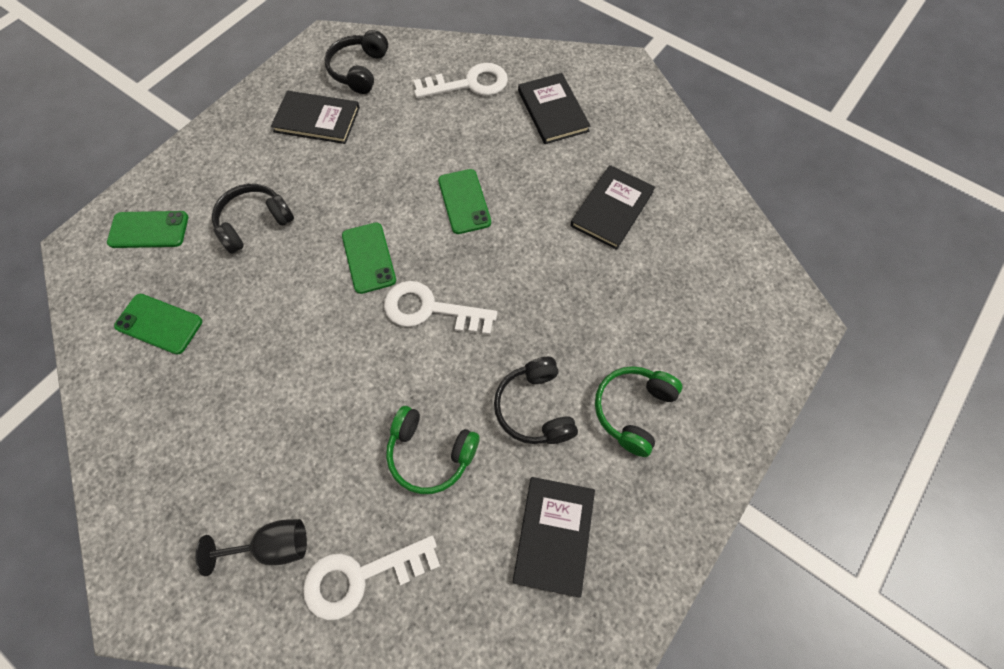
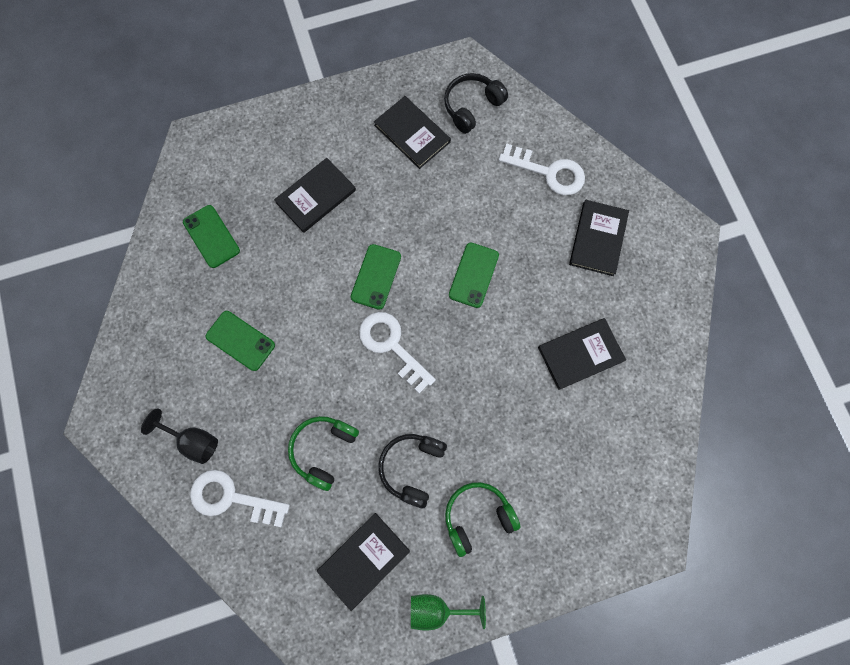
camera: 35 degrees right, 10 degrees up
green phone [107,211,188,248] -> green phone moved to [206,311,275,371]
black headphones [212,184,294,254] -> black book [274,158,356,233]
green headphones [386,406,480,494] -> green headphones turned 60 degrees clockwise [288,416,359,491]
none -> green goblet [411,594,486,631]

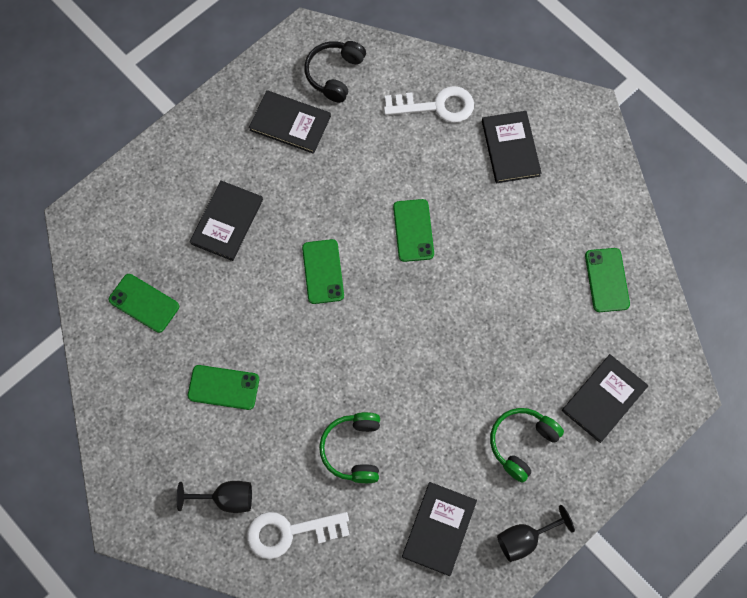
camera: 25 degrees left, 5 degrees down
white key [359,312,436,394] -> none
black headphones [378,434,447,508] -> none
green goblet [411,594,486,631] -> black goblet [497,505,575,562]
black book [538,318,626,390] -> black book moved to [562,354,649,443]
none -> green phone [585,248,630,312]

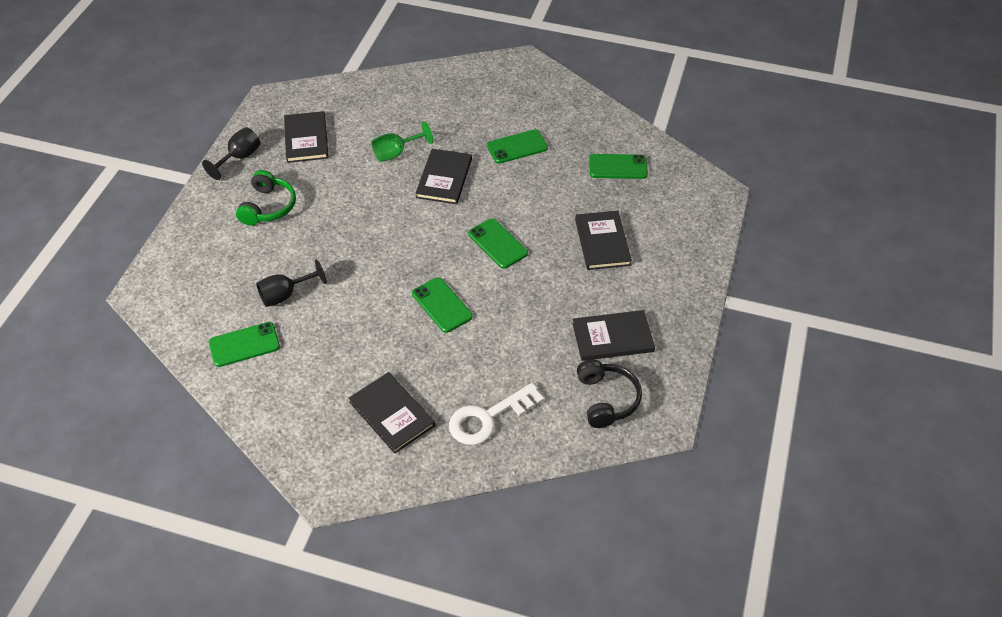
camera: 150 degrees right, 20 degrees down
black goblet [177,481,252,513] -> black goblet moved to [256,259,327,307]
white key [247,512,350,559] -> none
green headphones [319,412,380,483] -> green goblet [372,121,433,162]
black book [562,354,649,443] -> black book moved to [416,149,472,204]
green phone [585,248,630,312] -> green phone turned 75 degrees counterclockwise [209,322,280,367]

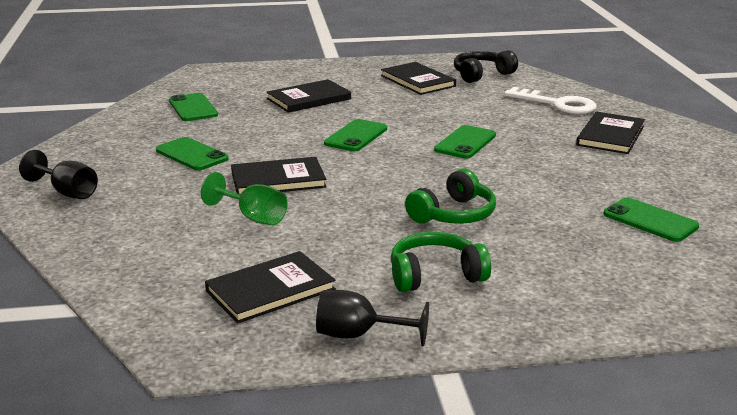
camera: 115 degrees left, 25 degrees down
black goblet [256,259,327,307] -> black goblet moved to [19,150,98,199]
none -> green headphones [405,169,496,224]

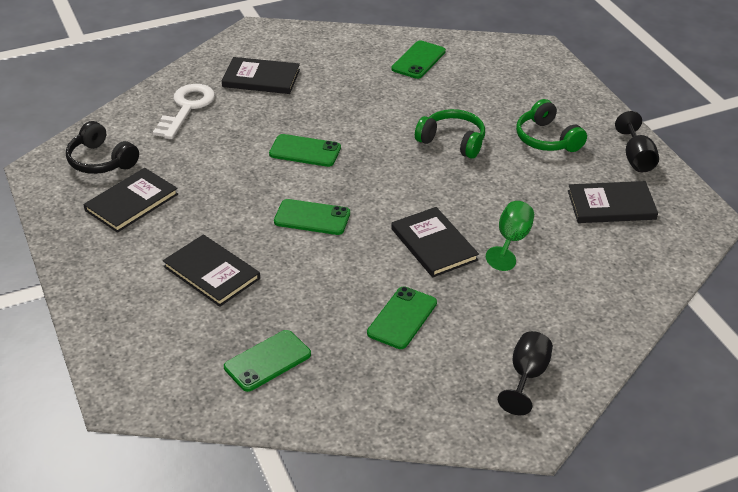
camera: 105 degrees left, 15 degrees up
black book [205,251,336,323] -> black book turned 45 degrees counterclockwise [568,181,658,223]

